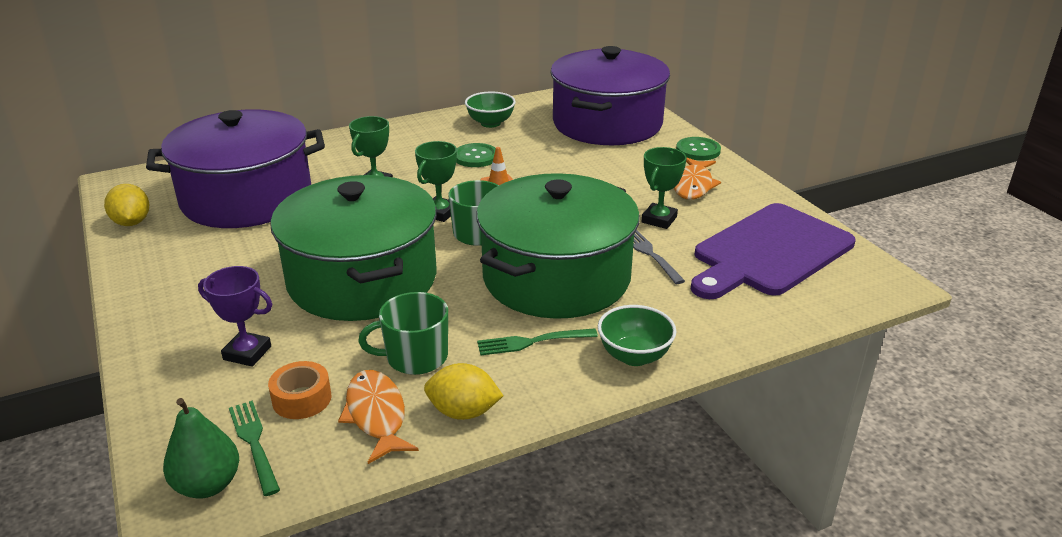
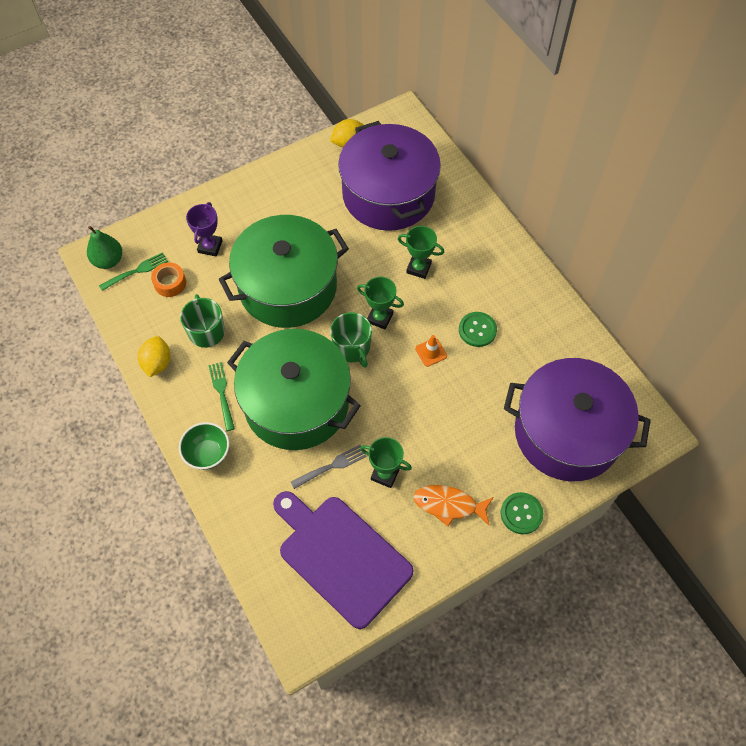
camera: 85 degrees right, 30 degrees up
orange fish [338,370,419,464] -> none
green bowl [465,92,516,128] -> none

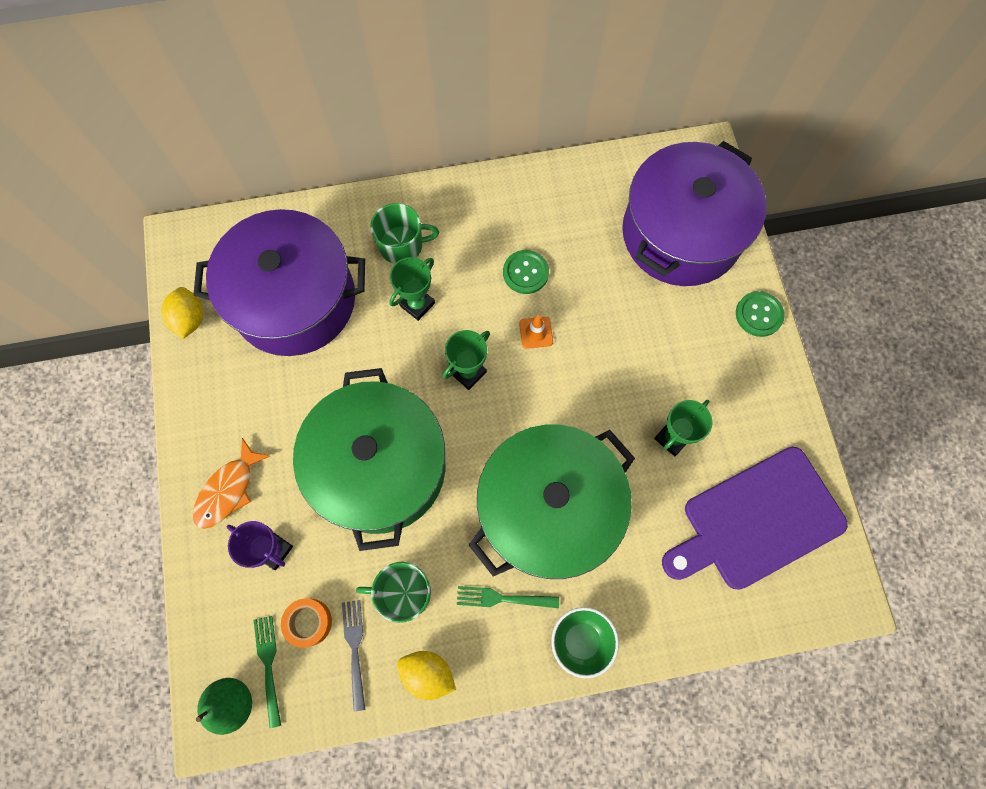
camera: 70 degrees left, 10 degrees up
grey fork [291,445,367,489] -> grey fork moved to [342,600,365,711]
green mug [330,312,372,368] -> green mug moved to [370,203,439,264]
orange fish [413,485,493,526] -> orange fish moved to [193,438,270,529]

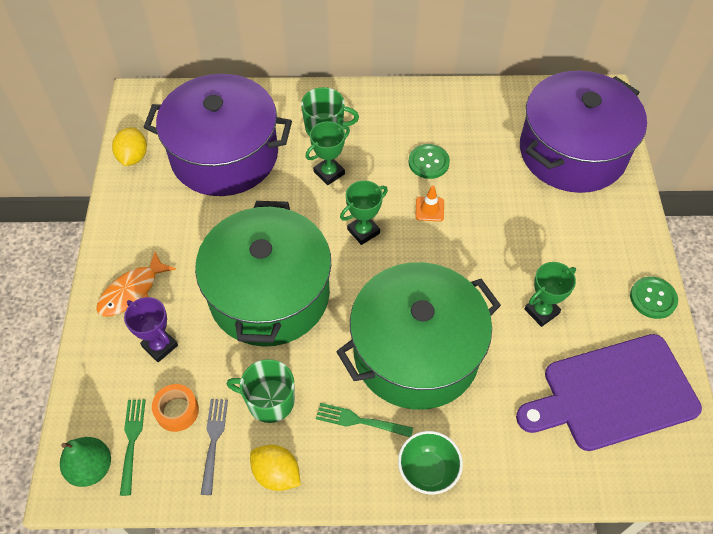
camera: 10 degrees right, 15 degrees down
green button [736,291,785,337] -> green button moved to [630,277,678,319]

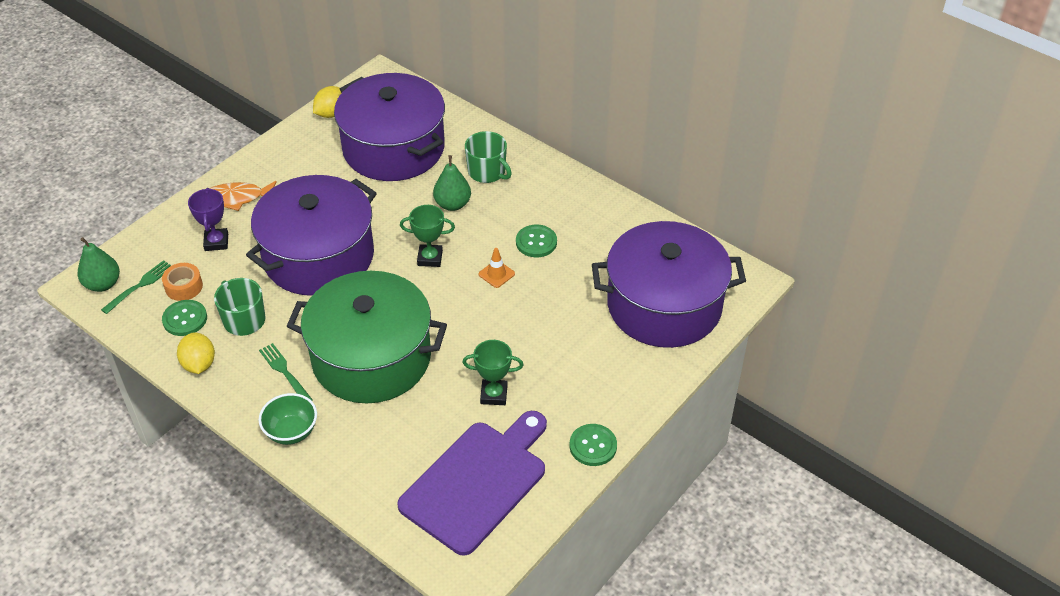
camera: 40 degrees right, 10 degrees down
green pot [195,201,331,347] -> purple pot [246,175,377,296]
grey fork [201,399,228,495] -> green button [162,300,207,336]
green trophy [305,121,350,185] -> green pear [433,155,471,211]
purple cutting board [516,334,702,451] -> purple cutting board turned 105 degrees clockwise [397,411,547,556]

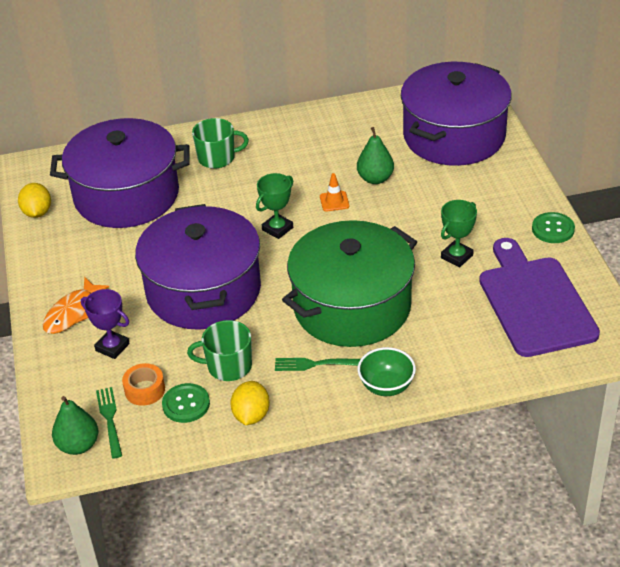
camera: 50 degrees left, 5 degrees down
yellow lemon [177,332,215,374] -> yellow lemon turned 75 degrees clockwise [230,381,270,425]
green pear [433,155,471,211] -> green pear moved to [357,127,394,184]
green button [516,225,557,257] -> none

